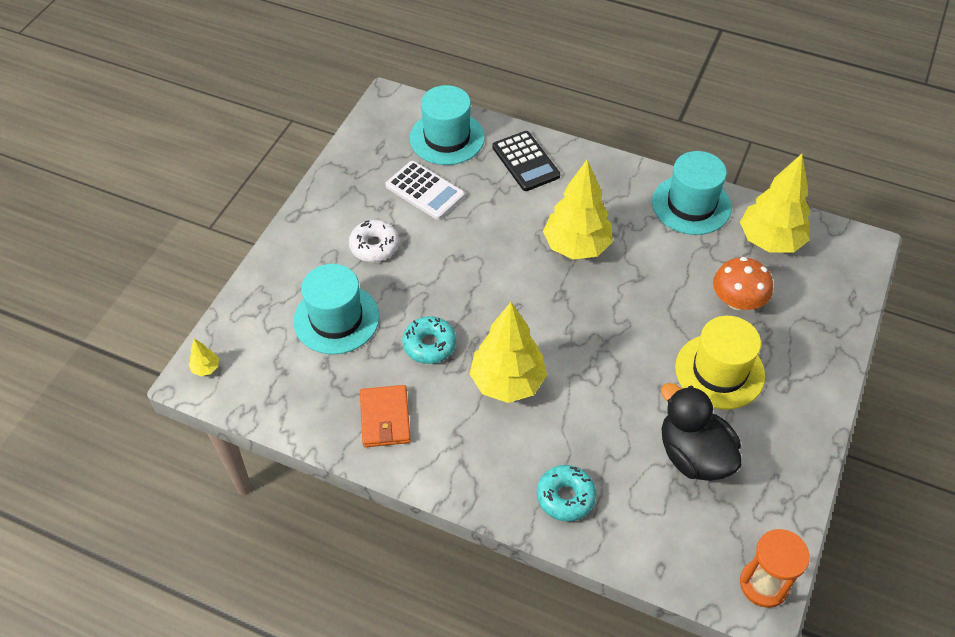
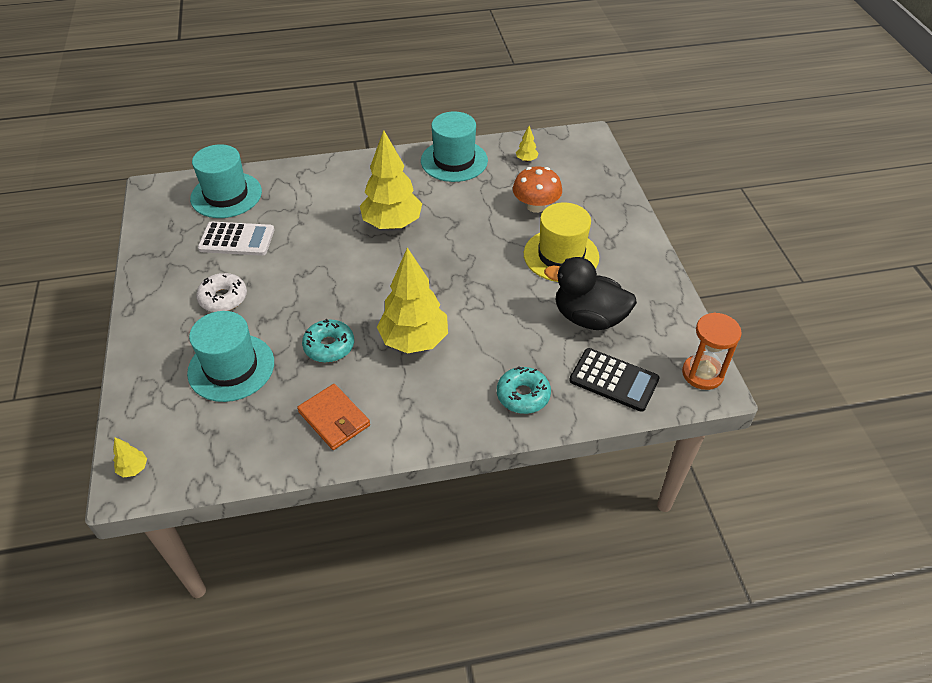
camera: 35 degrees left, 5 degrees down
black calculator [492,131,560,191] -> black calculator moved to [569,348,660,412]
yellow tree [740,154,811,253] -> yellow tree [516,126,539,162], size x0.40

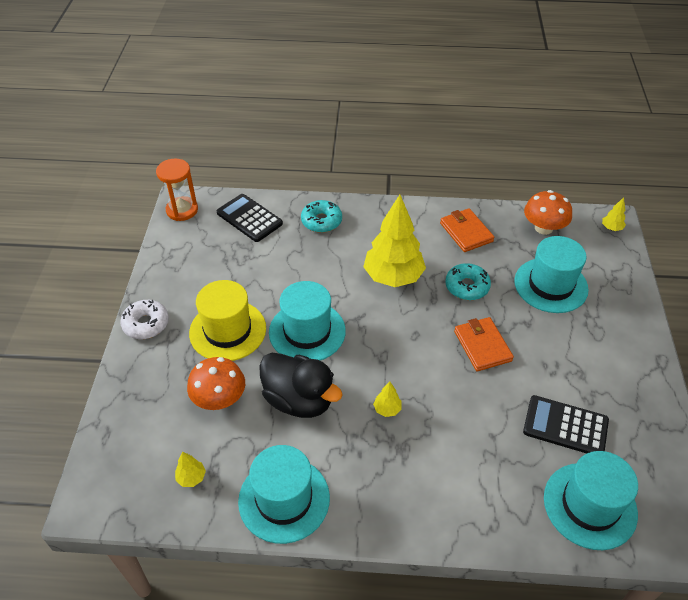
camera: 165 degrees left, 0 degrees up
white donut [196,273,247,312] -> white donut moved to [120,300,169,339]
white calculator [198,221,274,256] -> black calculator [523,395,609,453]
yellow tree [360,130,422,229] -> yellow tree [373,381,402,417], size x0.40
black duck [544,257,637,330] -> black duck moved to [259,353,343,418]
none -> turquoise hat [269,281,346,360]
none -> orange wallet [454,317,514,371]
none -> orange mushroom [524,190,572,235]

